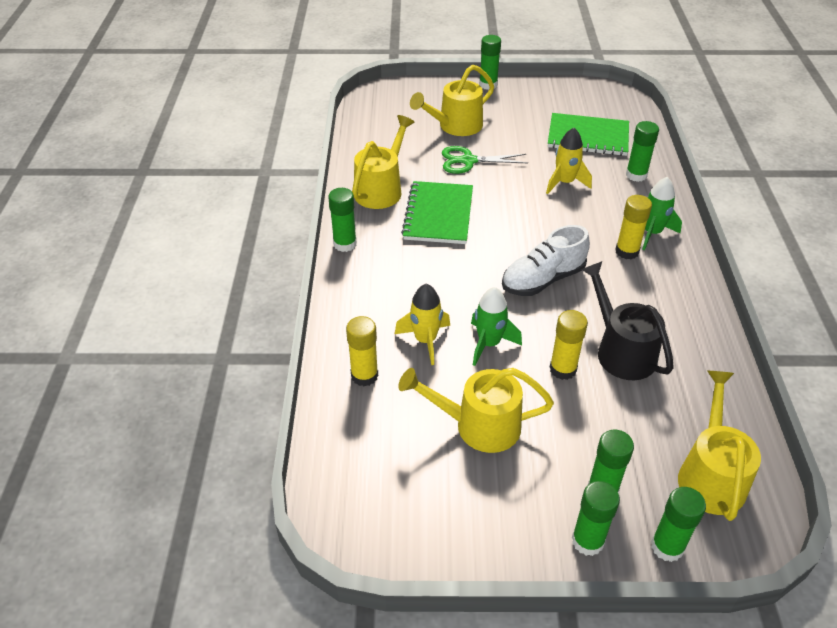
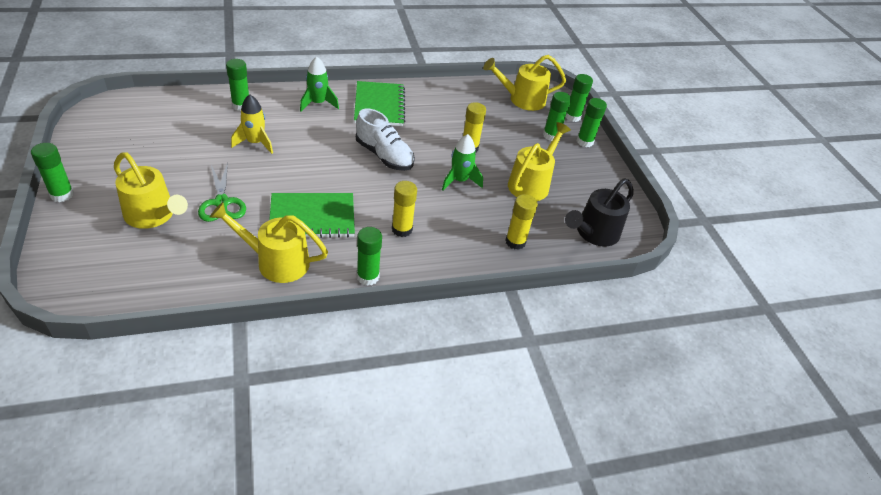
camera: 110 degrees left, 0 degrees up
yellow rocket [395,284,450,365] -> none
yellow watering can [398,368,554,453] -> yellow watering can turned 135 degrees counterclockwise [508,122,571,201]
green notebook [548,113,629,156] -> green notebook moved to [354,81,405,126]
black watering can [581,261,674,380] -> black watering can moved to [565,178,634,247]
yellow glue stick [615,195,652,259] -> yellow glue stick moved to [392,181,417,237]

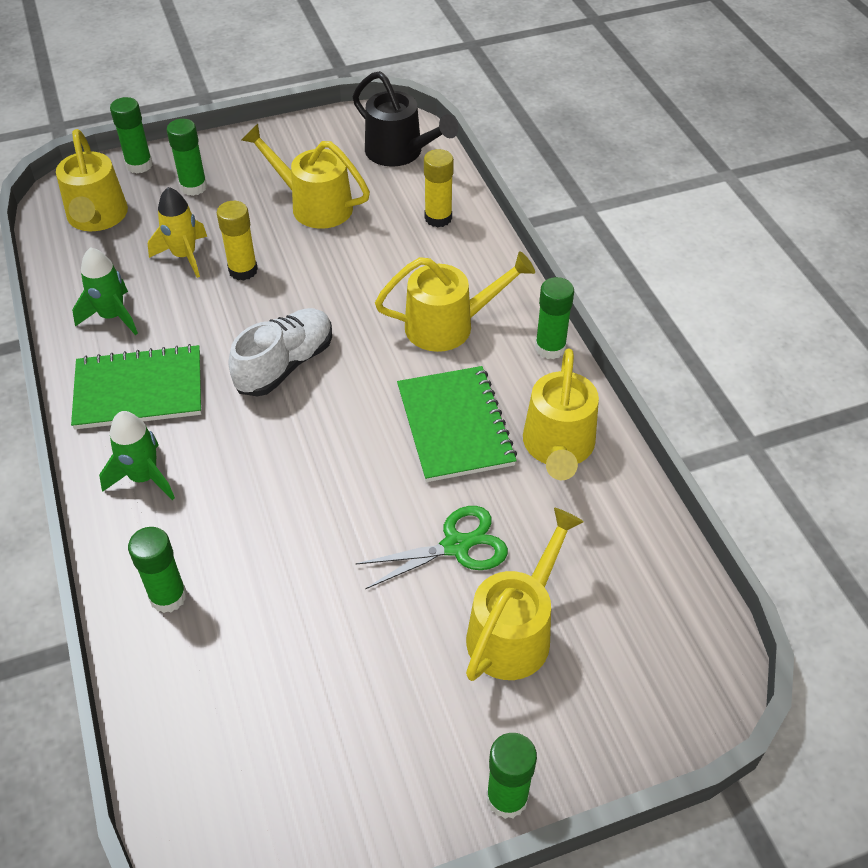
camera: 90 degrees left, 5 degrees up
yellow rocket [231,94,273,154] -> yellow rocket moved to [148,187,207,278]
yellow glue stick [392,181,417,237] -> yellow watering can [375,251,535,352]
green rocket [442,134,483,191] -> green rocket moved to [72,247,138,335]
green glue stick [577,98,607,147] -> none

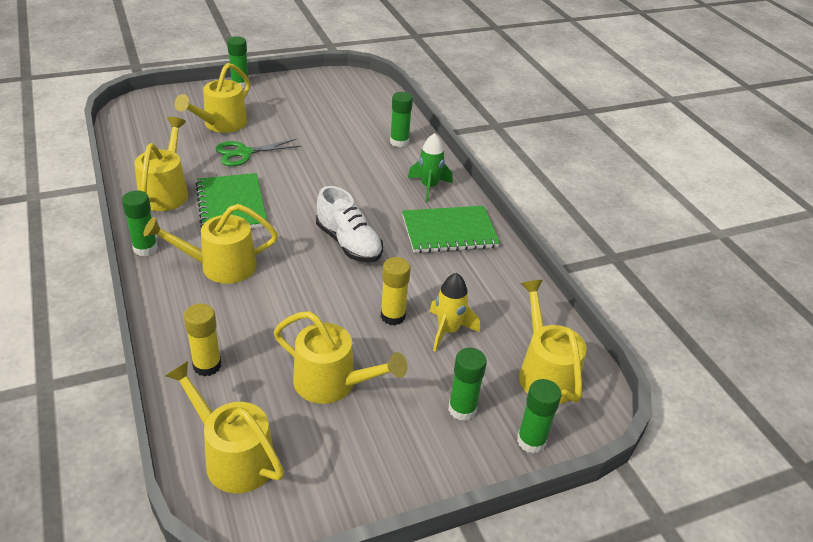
camera: 175 degrees right, 10 degrees down
green rocket [72,247,138,335] -> none
white shoe [229,308,332,396] -> white shoe turned 75 degrees counterclockwise [316,186,383,263]
black watering can [353,71,458,167] -> yellow watering can [165,361,284,493]

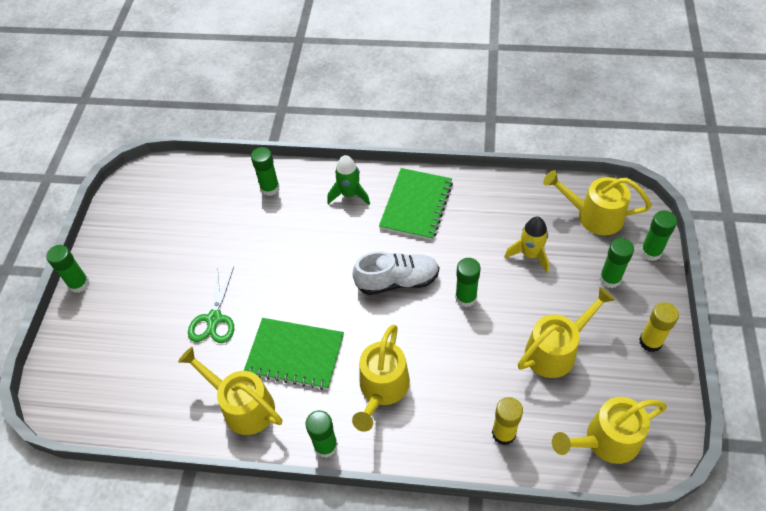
camera: 55 degrees left, 15 degrees up
yellow watering can [175,63,250,133] -> none
yellow glue stick [381,257,411,325] -> yellow glue stick moved to [639,302,679,352]
none -> green glue stick [455,258,480,307]

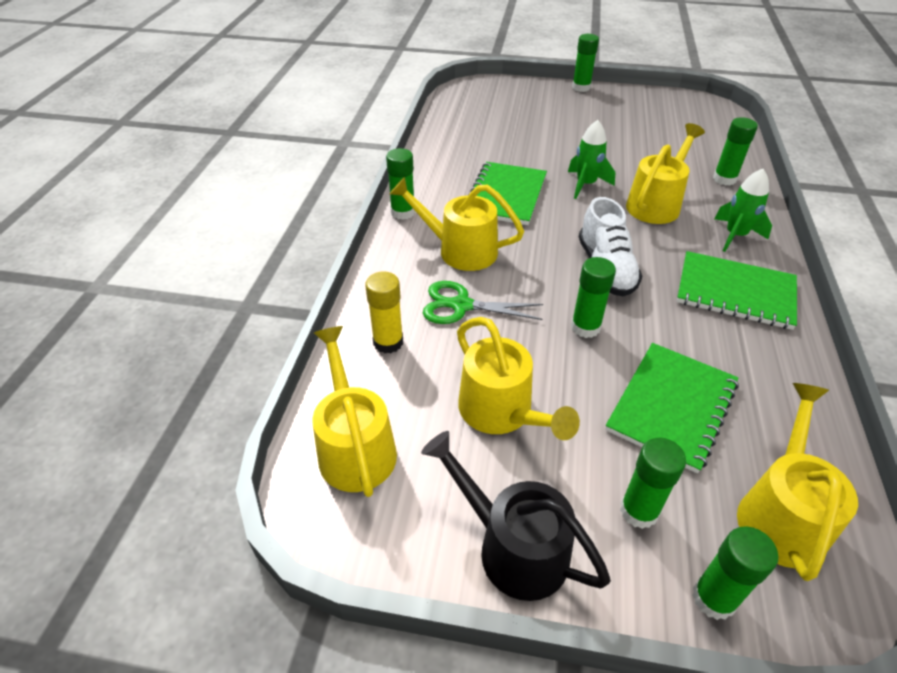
camera: 90 degrees right, 10 degrees down
yellow watering can [178,347,282,435] -> yellow watering can moved to [626,123,705,224]
green scissors [188,267,234,343] -> green scissors moved to [423,281,543,324]
yellow rocket [504,217,549,273] -> green notebook [605,343,739,473]
yellow glue stick [639,302,679,352] -> black watering can [421,431,611,601]
none -> green rocket [568,120,615,199]

